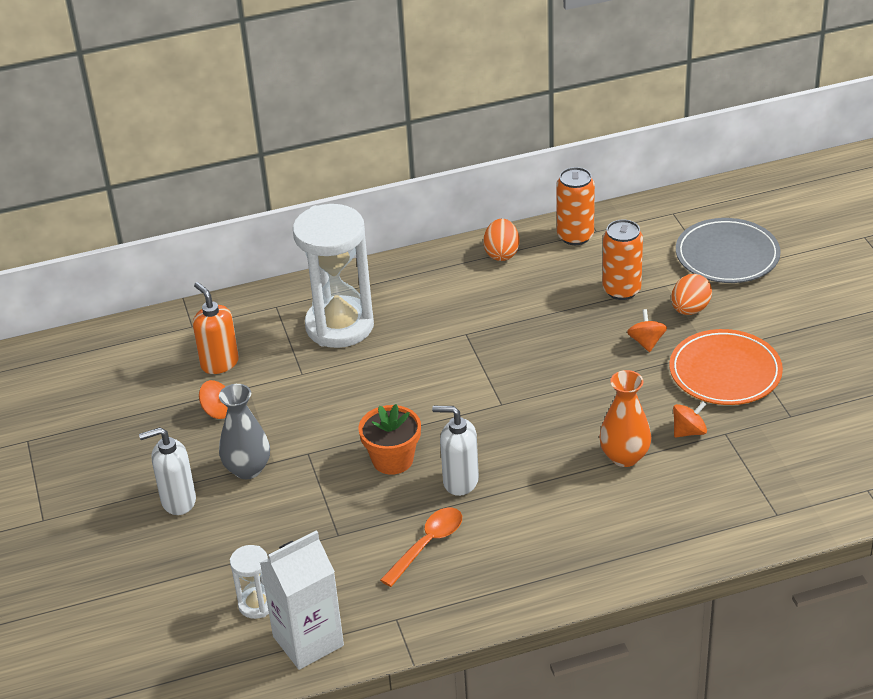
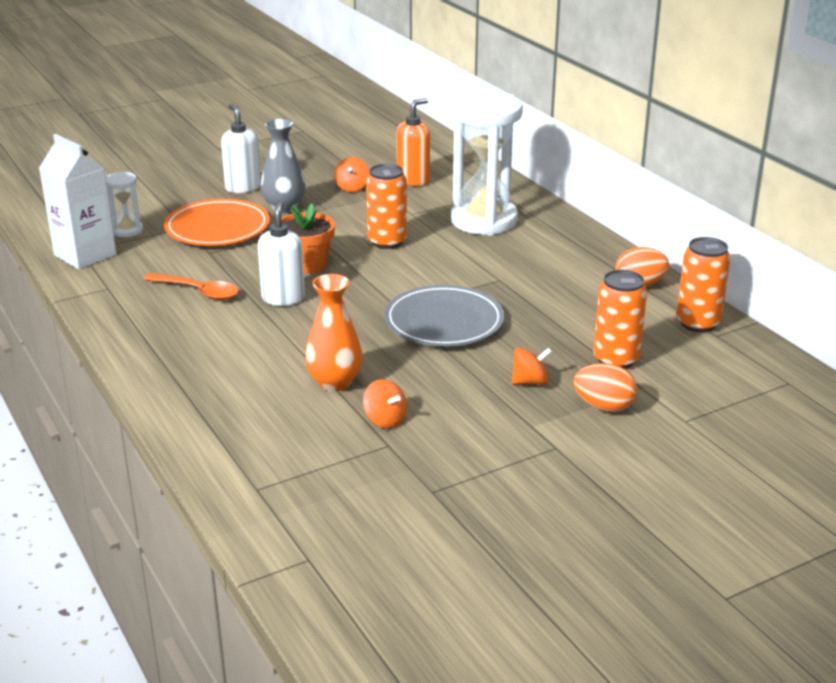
camera: 75 degrees right, 10 degrees down
orange plate [669,329,783,405] -> orange plate moved to [164,199,270,246]
grey plate [676,218,781,283] -> grey plate moved to [384,285,505,347]
none -> orange can [366,164,407,249]

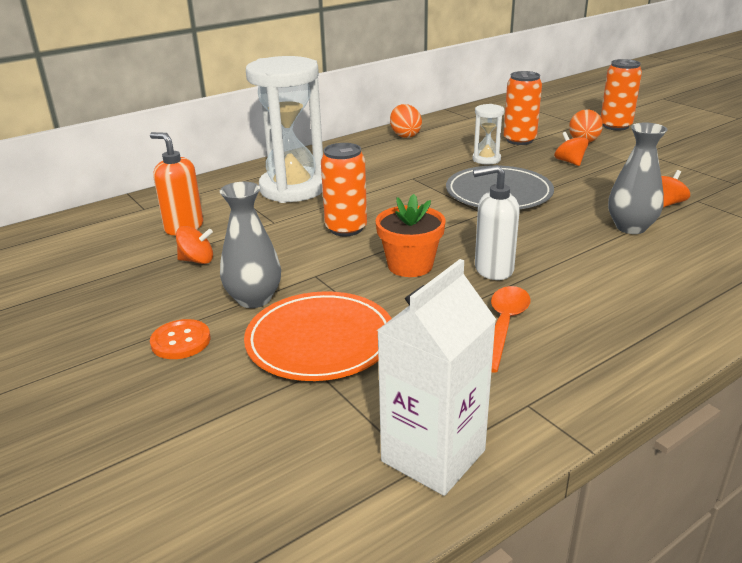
camera: 95 degrees left, 0 degrees up
white hourglass [106,171,143,237] -> white hourglass moved to [473,104,505,165]
white soap dispenser [221,103,261,193] -> orange button [150,319,210,359]
orange vase [305,274,363,391] -> grey vase [608,123,667,234]
orange can [677,237,731,332] -> orange can moved to [601,59,642,131]

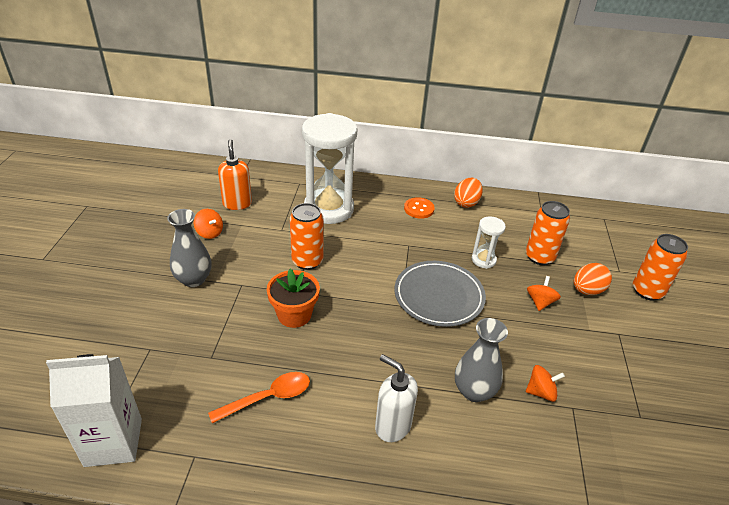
camera: 40 degrees right, 10 degrees up
orange button [150,319,210,359] -> orange button moved to [404,197,435,219]
orange plate [244,291,392,381] -> none
white soap dispenser [473,165,520,280] -> white soap dispenser moved to [375,354,418,442]

